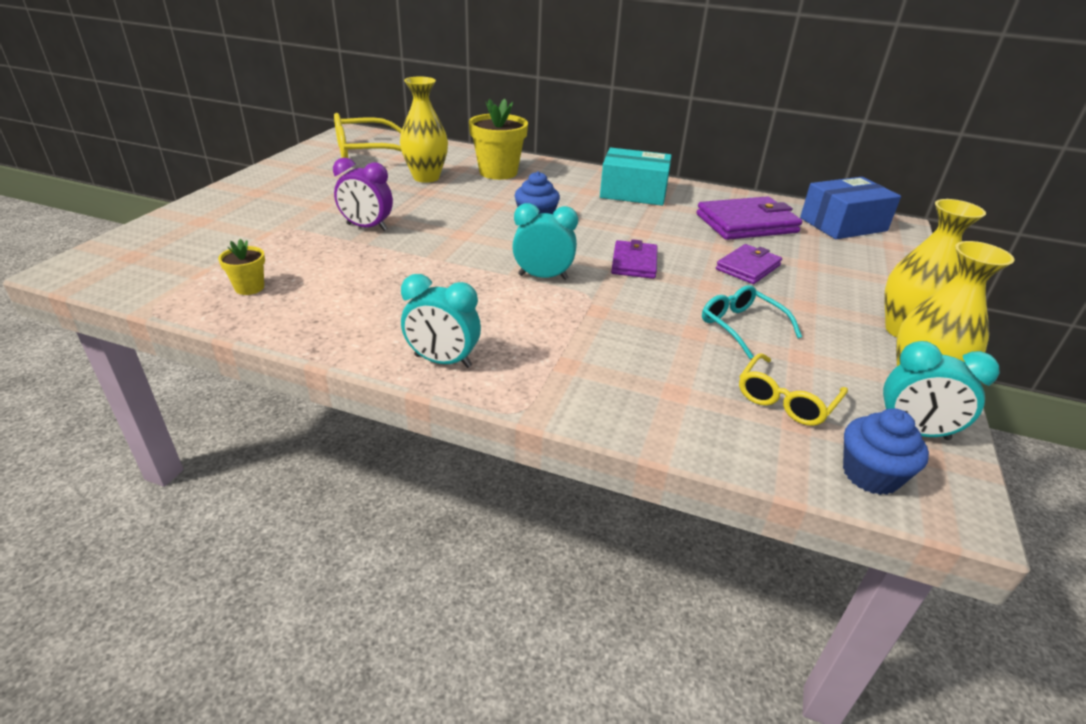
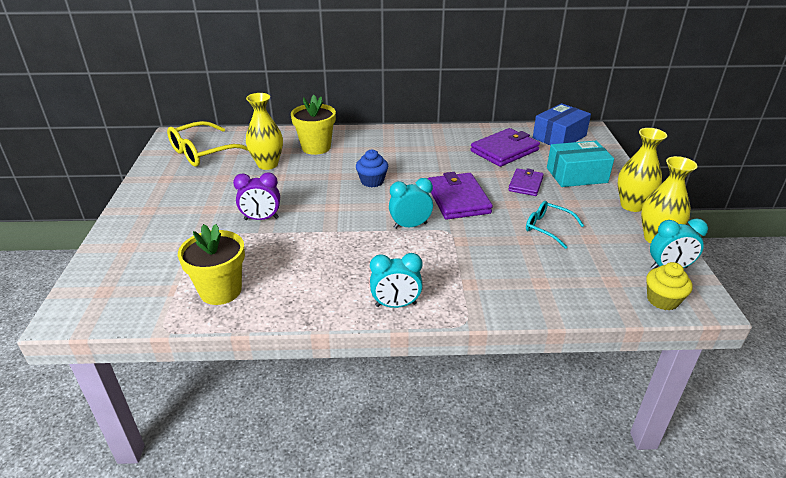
camera: 20 degrees left, 0 degrees up
yellow flower pot [218,239,265,295] -> yellow flower pot [178,224,245,305], size x1.98
turquoise box [600,148,672,206] -> turquoise box moved to [547,141,614,187]
purple wallet [611,239,658,279] -> purple wallet [428,172,493,220], size x1.64
yellow glasses [739,353,848,426] -> none
blue cupcake [843,408,929,495] -> yellow cupcake [646,262,693,310]

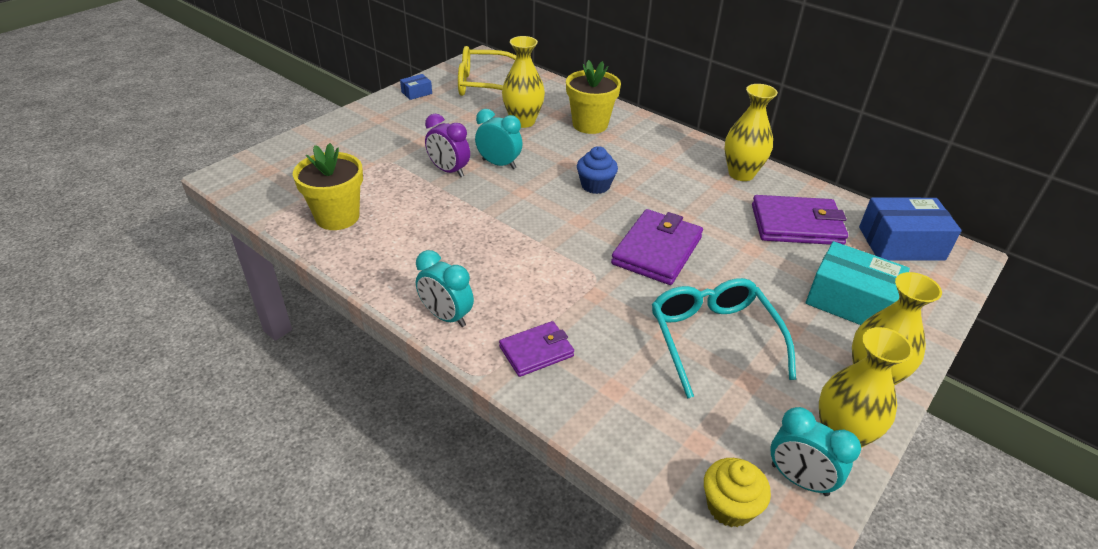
camera: 40 degrees right, 5 degrees up
turquoise clock [389,178,433,229] -> turquoise clock moved to [475,109,523,169]
purple wallet [508,168,544,196] -> purple wallet moved to [499,321,574,377]
turquoise glasses [526,201,584,249] -> turquoise glasses [652,278,796,399], size x1.68
none -> blue box [400,74,432,100]
none -> yellow vase [725,84,778,181]

